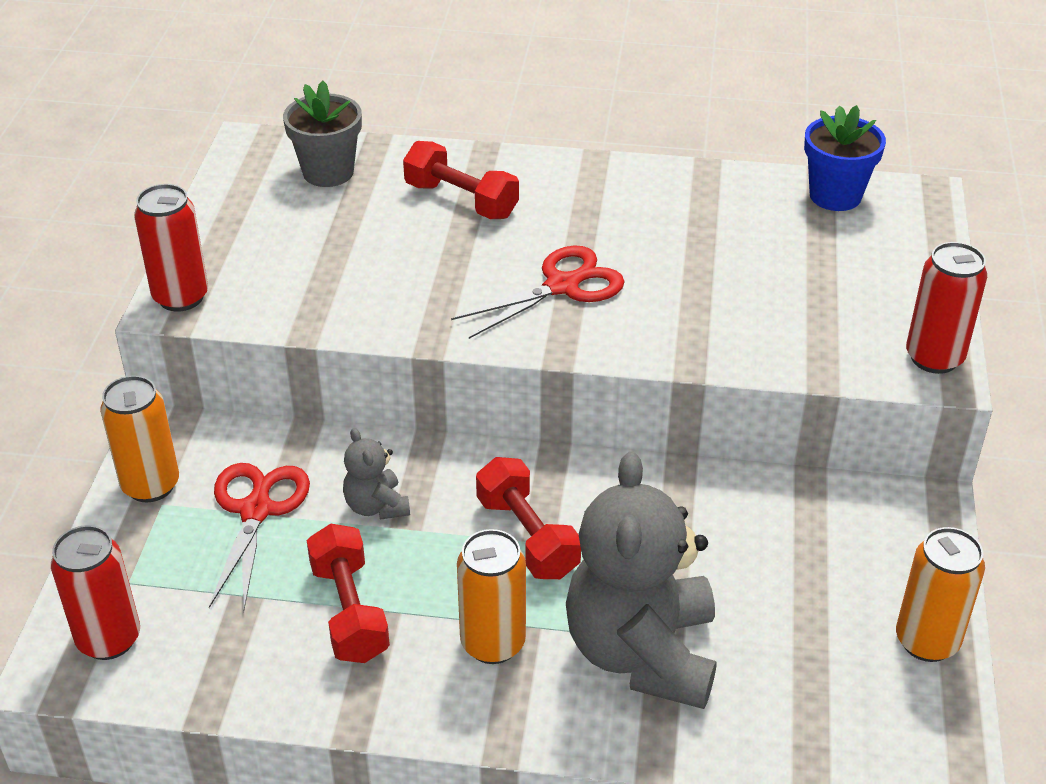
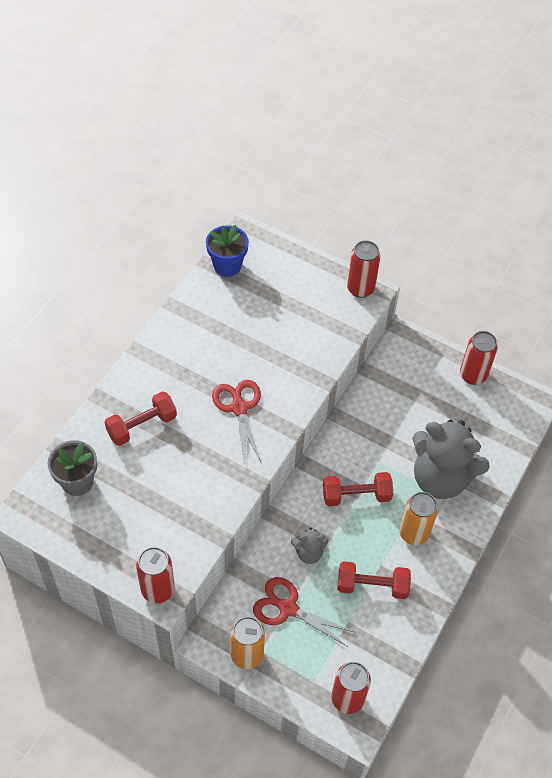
camera: 70 degrees left, 15 degrees up
orange can [896,527,985,662] -> red can [460,331,498,385]

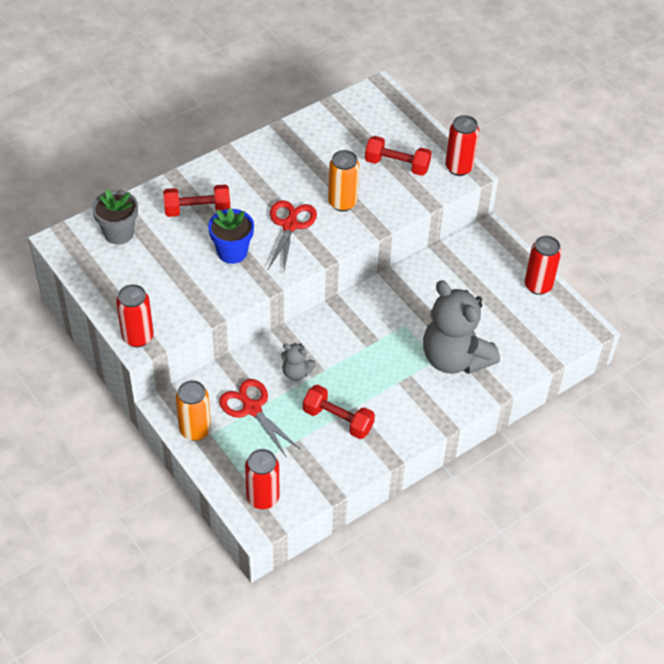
camera: 25 degrees right, 5 degrees down
blue flower pot [206,225,249,277] -> blue flower pot moved to [208,208,254,264]
red dumbbell [323,472,393,506] -> red dumbbell moved to [365,136,432,176]
orange can [399,492,438,545] -> orange can moved to [328,150,359,212]

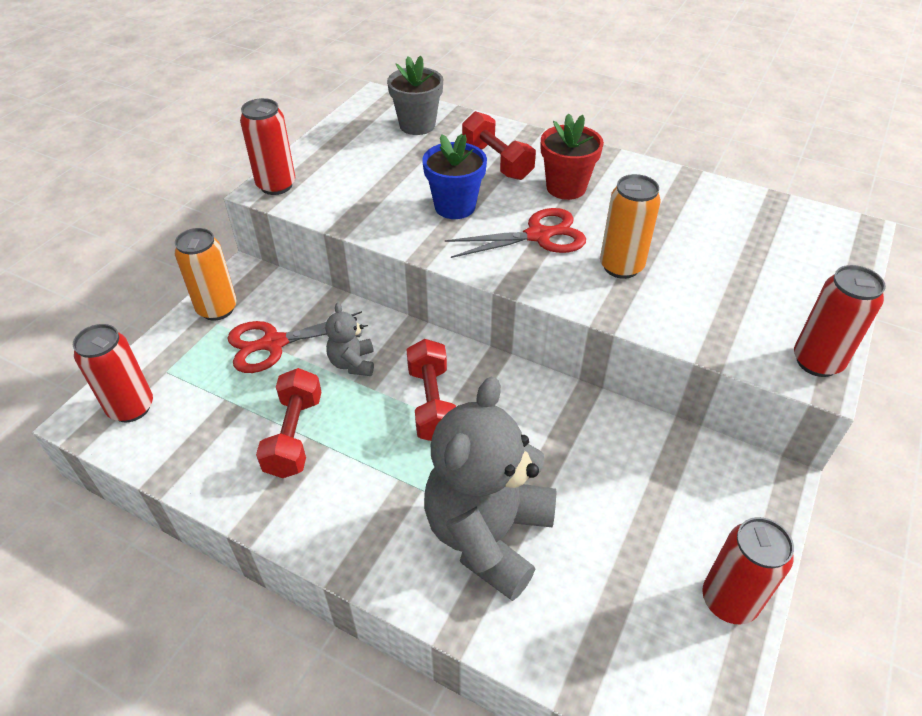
camera: 65 degrees right, 5 degrees down
red scissors [219,379,301,458] -> red scissors turned 135 degrees counterclockwise [228,311,368,373]
red dumbbell [365,136,432,176] -> red dumbbell moved to [406,339,456,441]
none -> red flower pot [541,113,604,200]

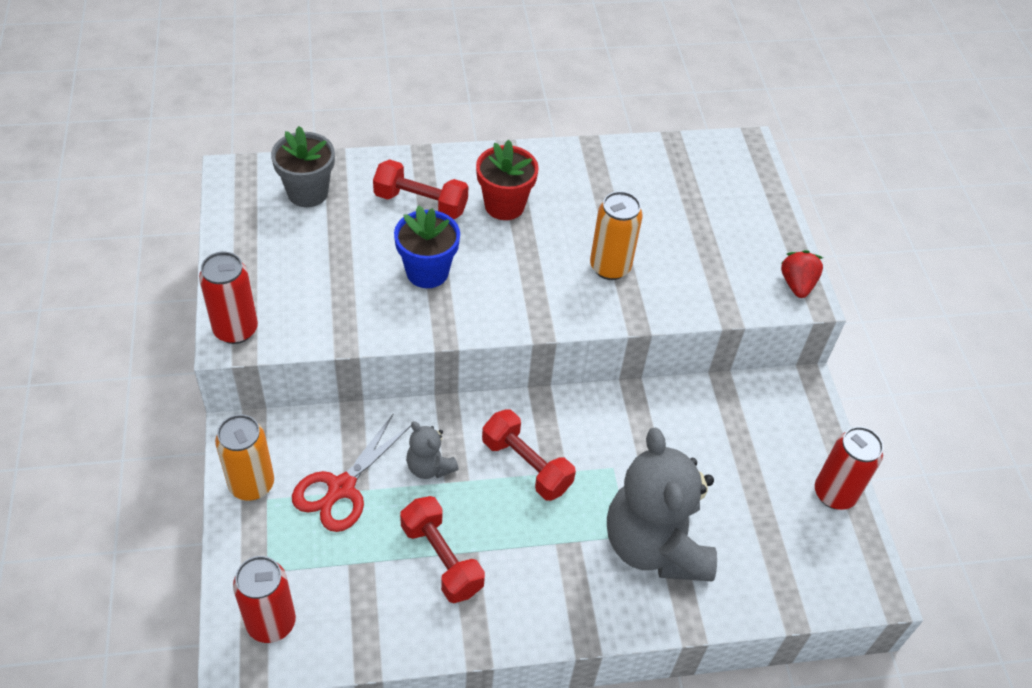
camera: 40 degrees left, 5 degrees up
red scissors [445,208,586,258] -> none
red can [794,265,886,377] -> red strawberry [781,250,823,298]

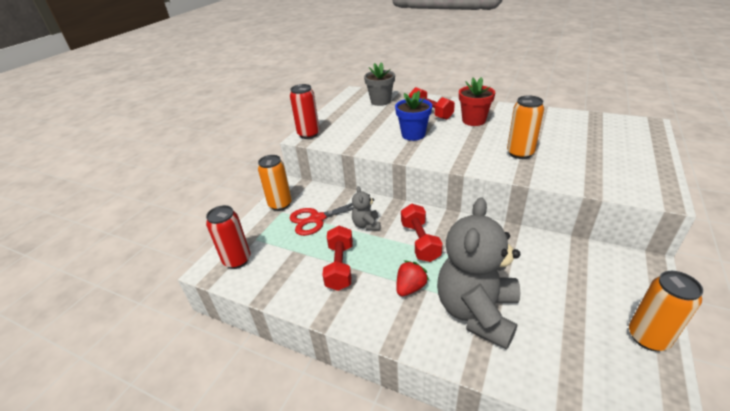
camera: 40 degrees right, 15 degrees down
red strawberry [781,250,823,298] -> red strawberry moved to [396,260,429,297]
red can [815,426,884,510] -> orange can [629,271,703,351]

